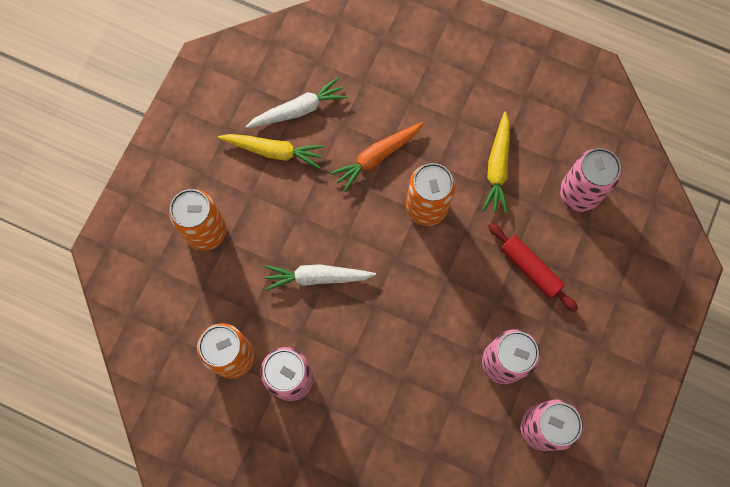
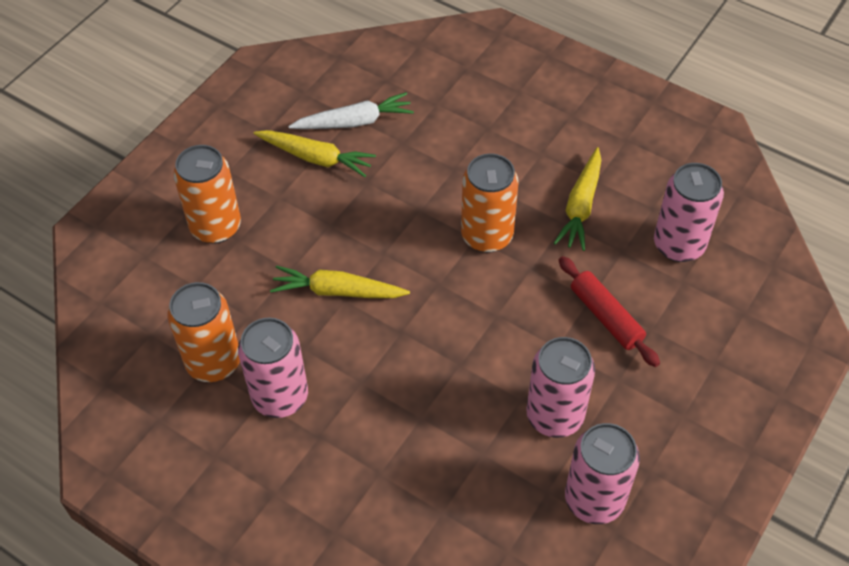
camera: 10 degrees right, 20 degrees down
white carrot [264,264,376,291] -> yellow carrot [270,266,410,298]
orange carrot [330,122,424,192] -> none

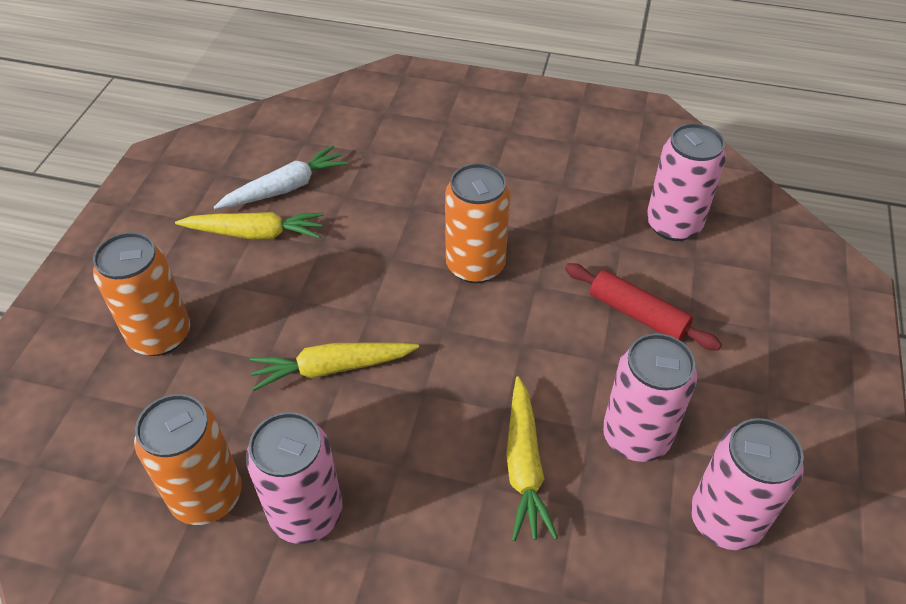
camera: 20 degrees left, 5 degrees down
yellow carrot [554,147,601,251] -> yellow carrot moved to [506,376,558,541]

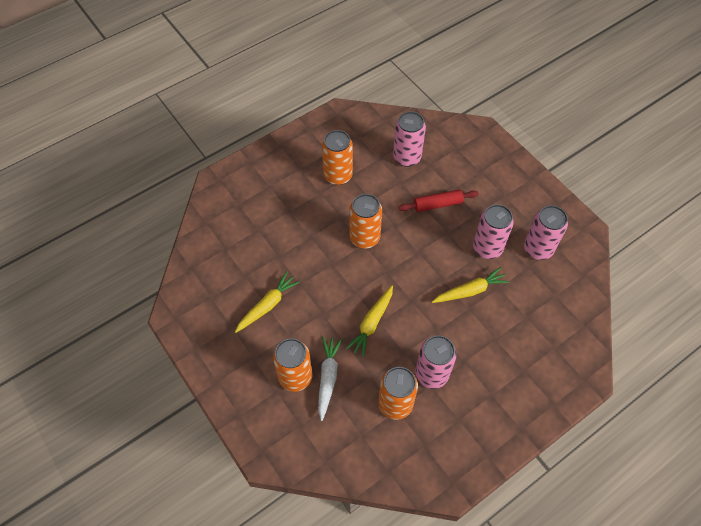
camera: 50 degrees left, 10 degrees up
white carrot [214,145,348,209] -> white carrot moved to [318,336,342,421]
yellow carrot [506,376,558,541] -> yellow carrot turned 60 degrees counterclockwise [432,267,510,303]
none -> orange can [322,130,353,185]

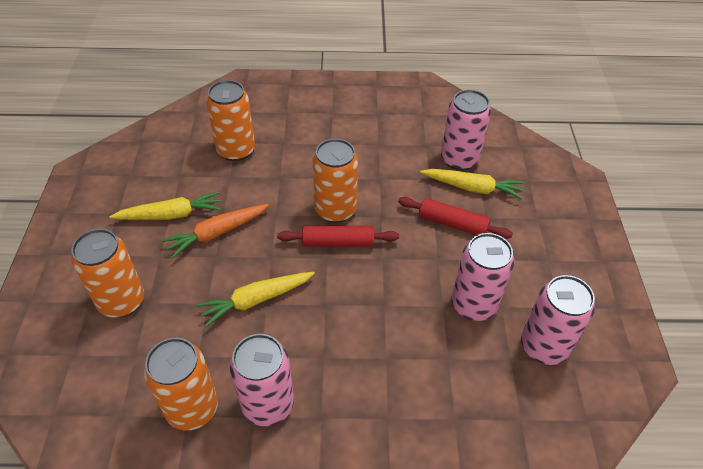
camera: 35 degrees right, 10 degrees down
white carrot [318,336,342,421] -> none
orange can [322,130,353,185] -> orange can moved to [206,80,255,161]
yellow carrot [432,267,510,303] -> yellow carrot moved to [420,169,524,199]
none -> orange carrot [162,204,269,258]
none -> red rolling pin [277,226,399,247]

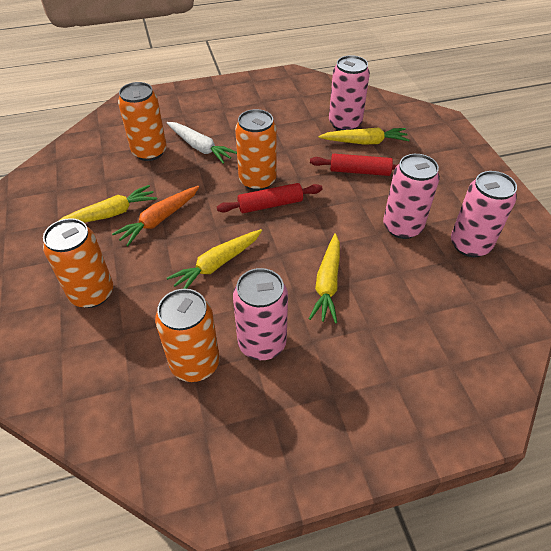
camera: 15 degrees left, 0 degrees up
none -> white carrot [167,122,237,164]
none -> yellow carrot [309,233,340,324]

